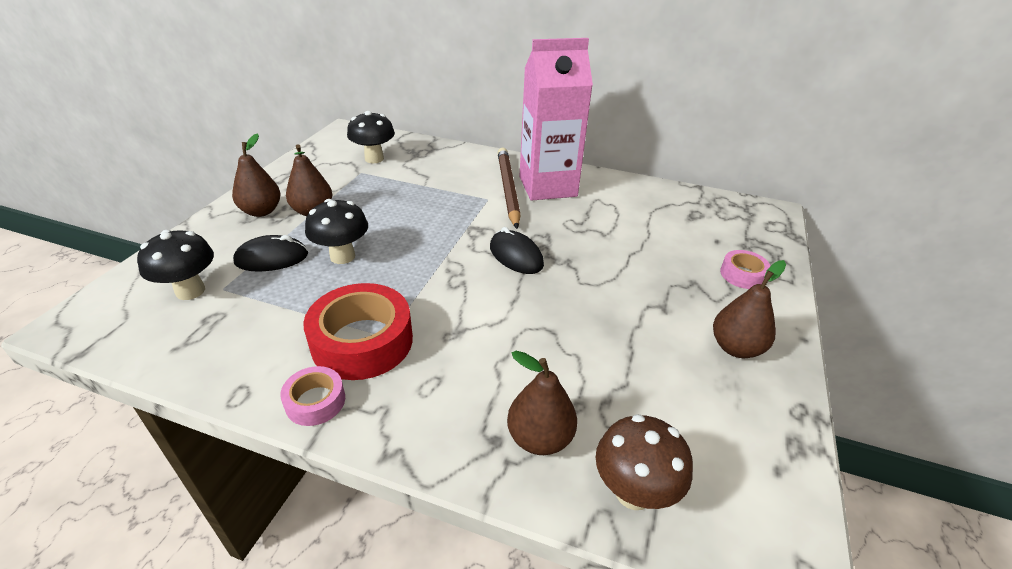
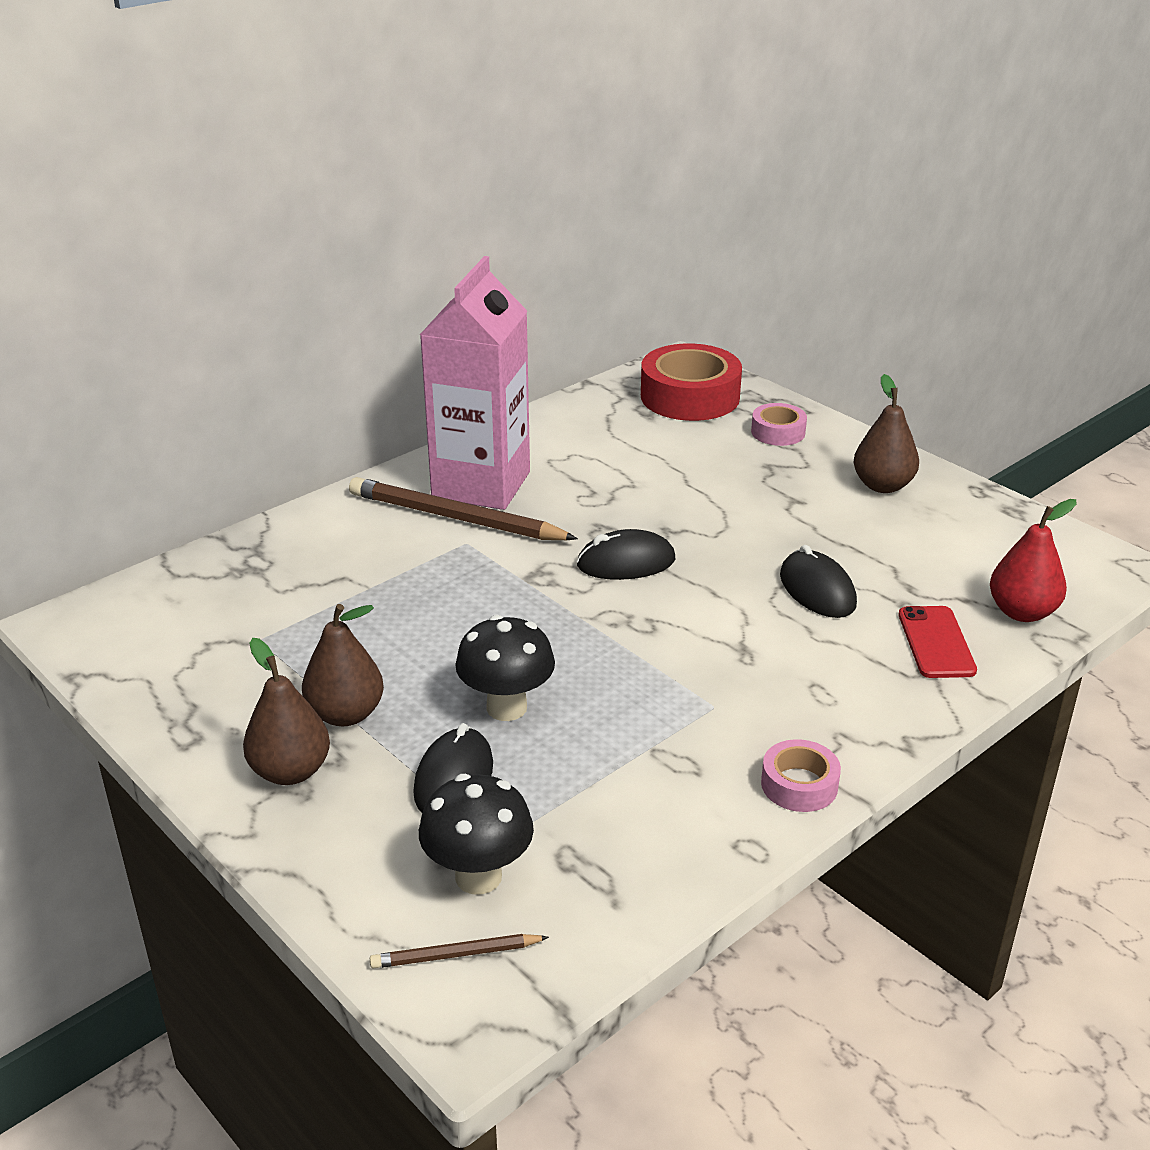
camera: 60 degrees left, 5 degrees down
red tape [303,283,413,380] -> red tape moved to [641,343,742,421]
black mushroom [347,111,395,163] -> none
brown pear [507,351,577,455] -> red phone [898,606,977,678]
brown mushroom [596,414,693,510] -> red pear [990,499,1077,622]
none -> brown pencil [370,934,549,969]
none -> black mouse [780,545,857,618]

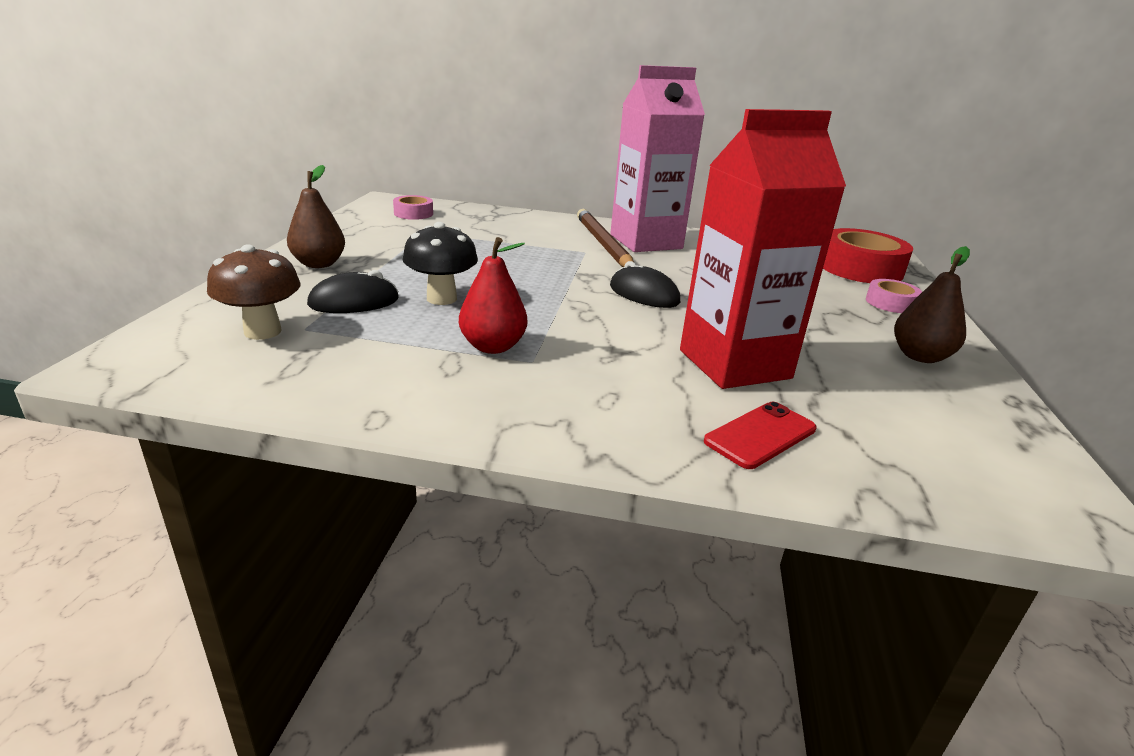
camera: 50 degrees right, 5 degrees down
brown pear [302,604,384,726] -> none
brown pencil [370,934,549,969] -> none
black mushroom [419,774,534,895] -> brown mushroom [207,244,300,340]
pink tape [761,739,841,812] -> pink tape moved to [393,195,433,220]
black mouse [780,545,857,618] -> red carton [680,109,846,389]
red pear [990,499,1077,622] -> red pear moved to [459,237,527,354]

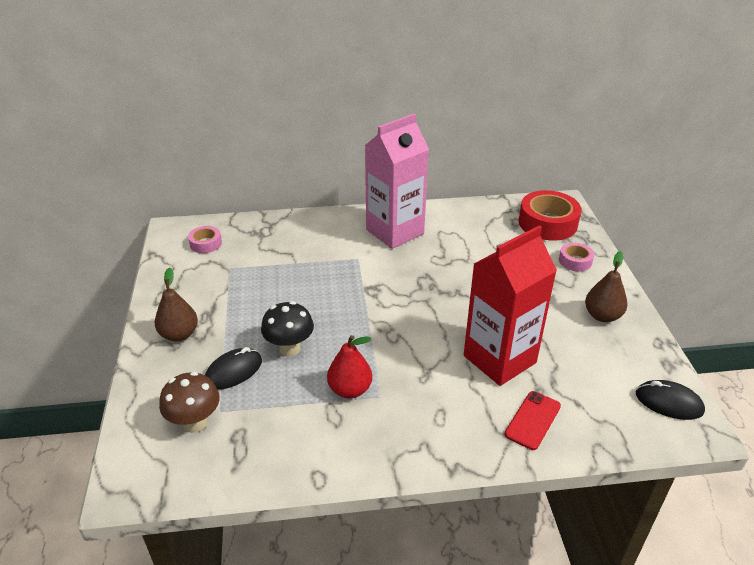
camera: 15 degrees left, 10 degrees up
brown pencil [577,209,634,267] -> none
black mouse [610,261,680,308] -> black mouse moved to [636,380,705,420]

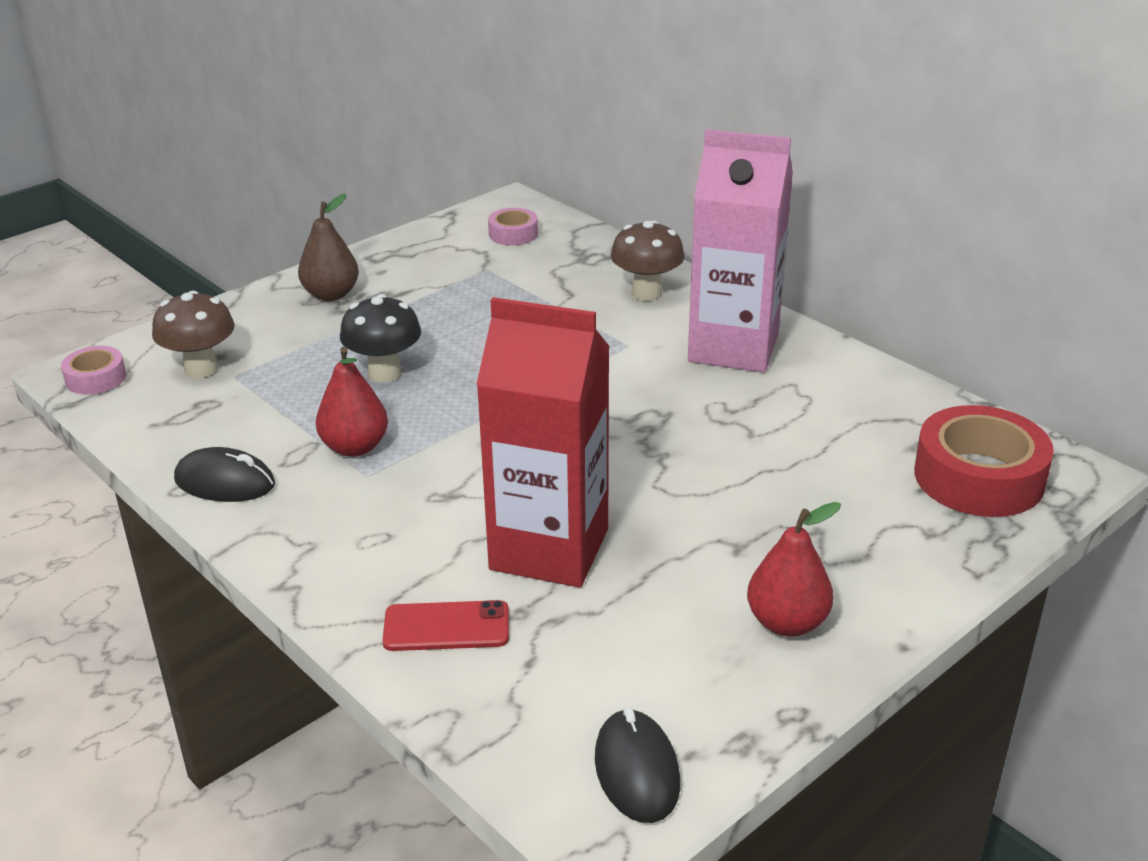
camera: 55 degrees right, 5 degrees down
black mouse [205,347,262,390] -> black mouse moved to [174,447,275,502]
pink tape [559,243,594,271] -> pink tape moved to [61,346,126,395]
brown pear [585,251,628,322] -> red pear [747,502,841,637]
none -> brown mushroom [611,220,685,301]

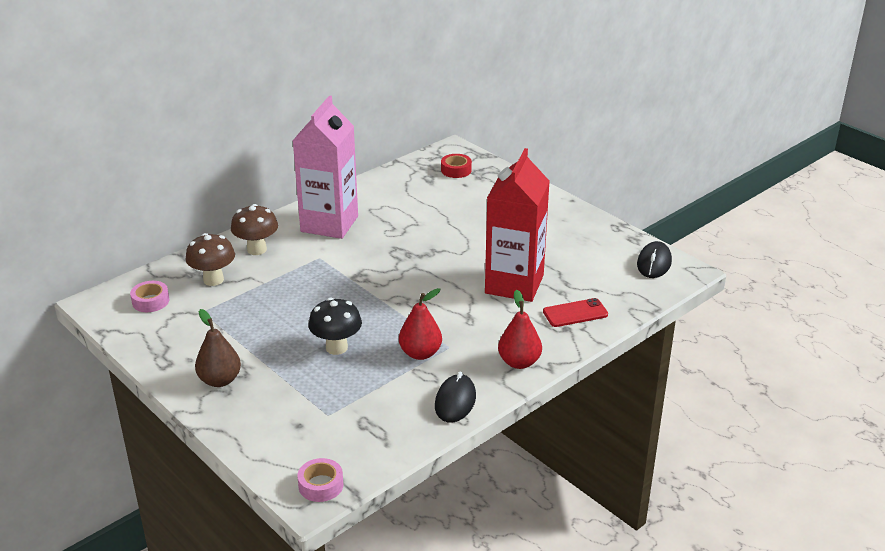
camera: 90 degrees left, 0 degrees up
brown mushroom [152,291,235,378] -> brown mushroom moved to [185,233,235,286]
red phone [383,600,509,651] -> red phone turned 75 degrees clockwise [543,298,608,327]
black mouse [595,707,680,823] -> black mouse turned 60 degrees counterclockwise [637,241,672,278]
red pear [747,502,841,637] -> red pear moved to [498,290,542,369]
red tape [914,405,1054,517] -> red tape [441,154,472,178], size x0.52

